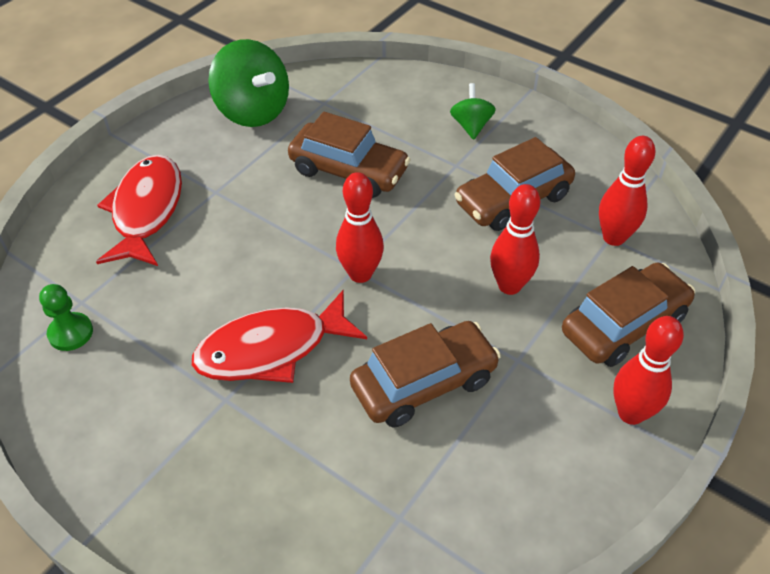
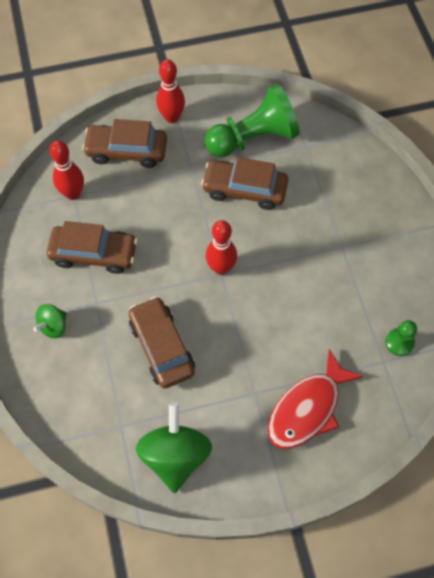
camera: 140 degrees left, 15 degrees up
red fish [192,290,367,383] -> none
red bowling pin [490,184,540,295] -> none
none -> green pawn [205,84,300,157]

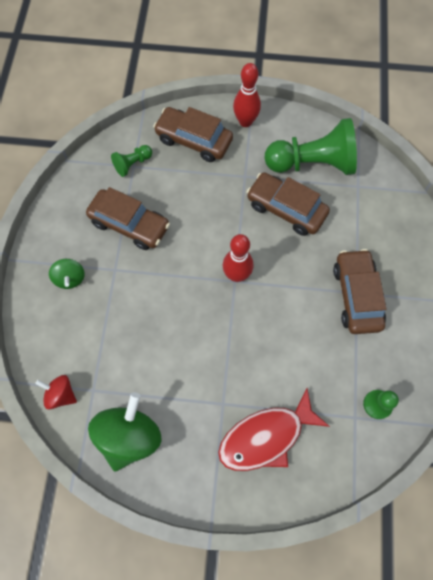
camera: 20 degrees right, 5 degrees up
green spinning top [33,304,67,338] -> green spinning top turned 75 degrees counterclockwise [49,259,85,289]
red bowling pin [50,140,84,200] -> green pawn [111,145,152,177]
brown car [129,296,195,389] -> brown car moved to [333,249,386,334]
none -> red spinning top [35,375,77,409]

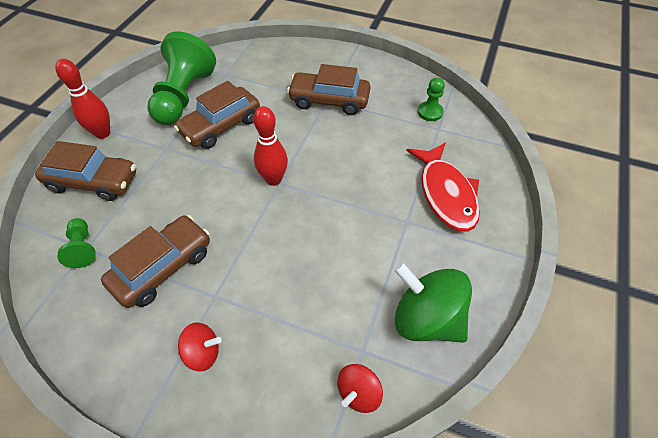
camera: 75 degrees left, 15 degrees down
green spinning top [49,259,85,289] -> red spinning top [178,322,221,372]
brown car [153,107,233,162] -> brown car turned 120 degrees counterclockwise [35,141,136,201]

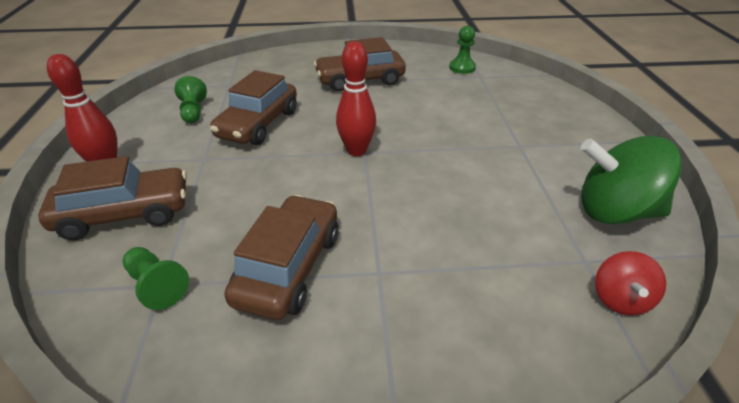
camera: 25 degrees left, 15 degrees down
green pawn [147,31,216,125] -> green pawn [175,76,207,123], size x0.46
red spinning top [178,322,221,372] -> none
red fish [406,142,480,232] -> none

